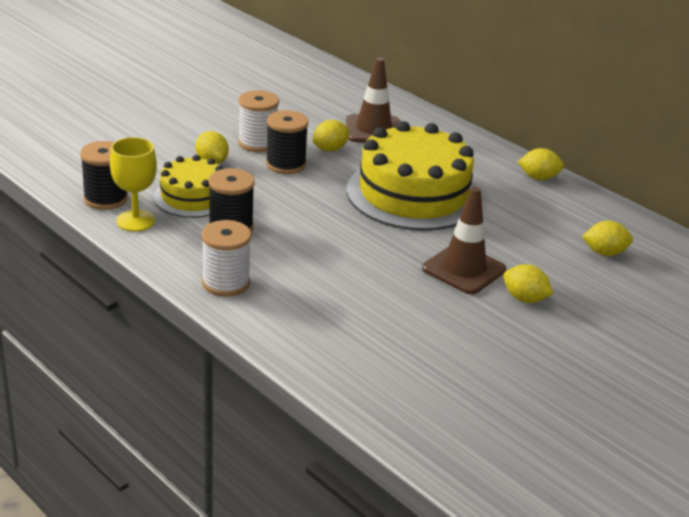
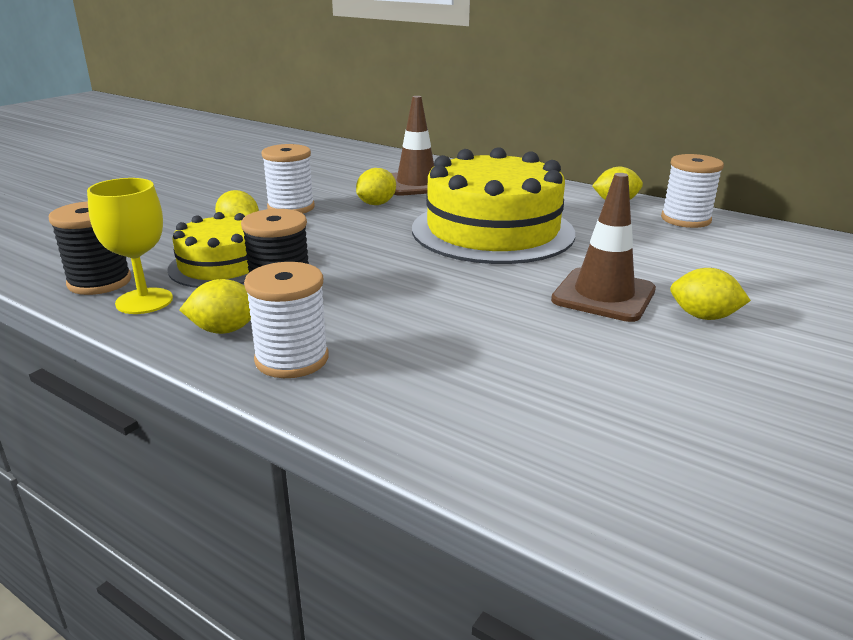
camera: 10 degrees left, 5 degrees down
black spool [266,110,308,174] -> none
yellow lemon [582,221,633,256] -> yellow lemon moved to [179,279,251,334]
none -> white spool [661,154,724,228]

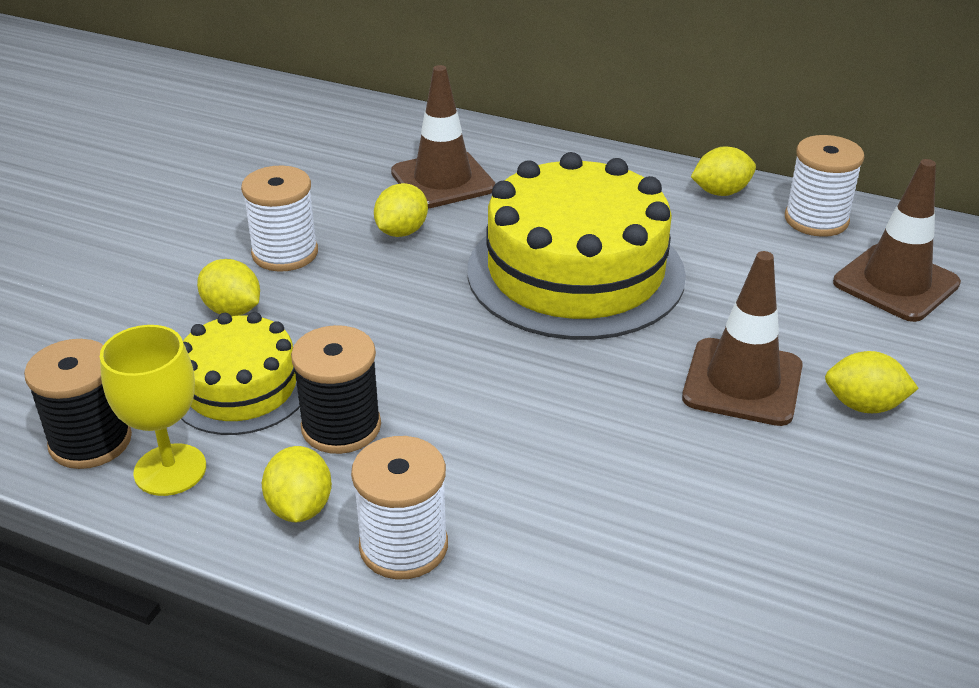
camera: 10 degrees left, 10 degrees up
yellow lemon [179,279,251,334] -> yellow lemon turned 75 degrees counterclockwise [262,446,332,522]
none -> brown traffic cone [833,159,961,322]

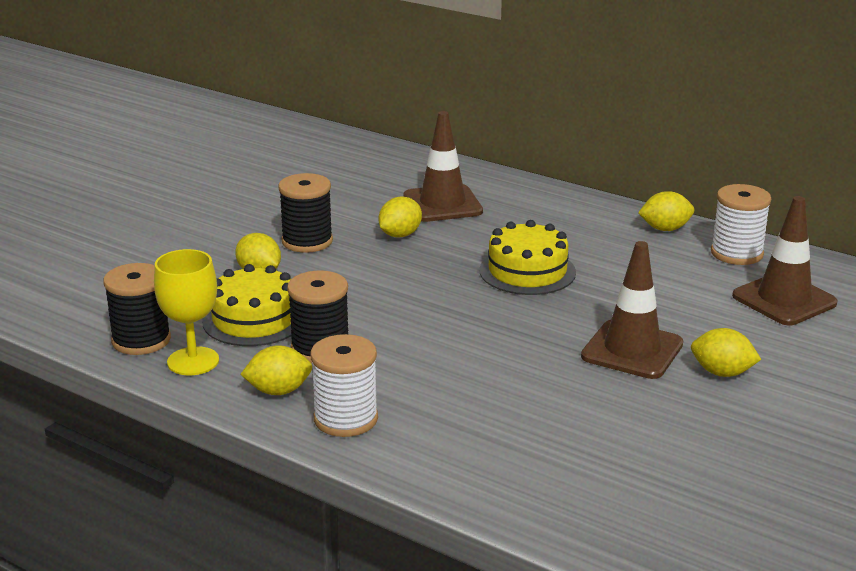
camera: 10 degrees right, 10 degrees down
white spool [241,166,318,272] -> black spool [278,173,333,253]
yellow lemon [262,446,332,522] -> yellow lemon turned 75 degrees clockwise [240,345,312,395]
yellow cake [467,152,686,340] -> yellow cake [479,220,576,295], size x0.56

